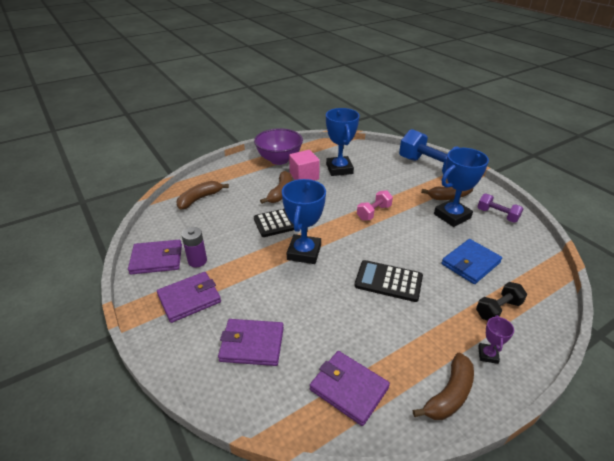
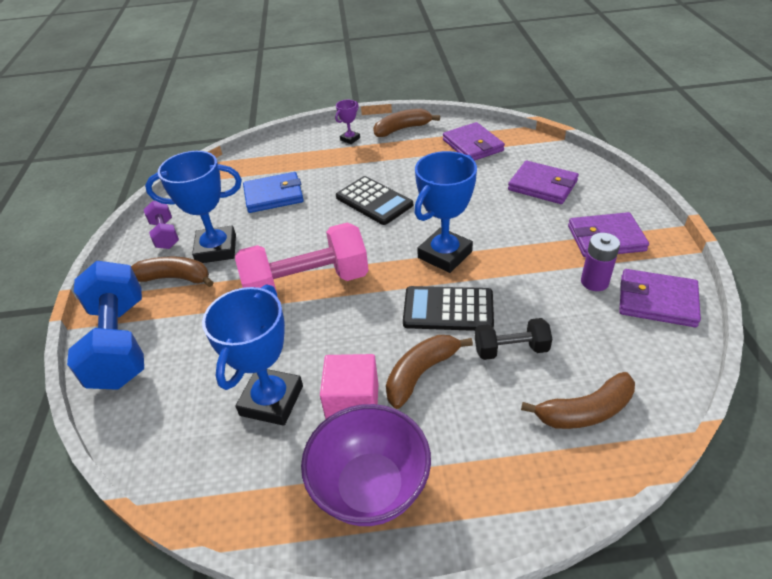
camera: 150 degrees left, 5 degrees up
pink dumbbell [357,190,393,220] -> pink dumbbell [235,222,369,296], size x1.96
black dumbbell [476,282,527,321] -> black dumbbell moved to [475,318,552,360]

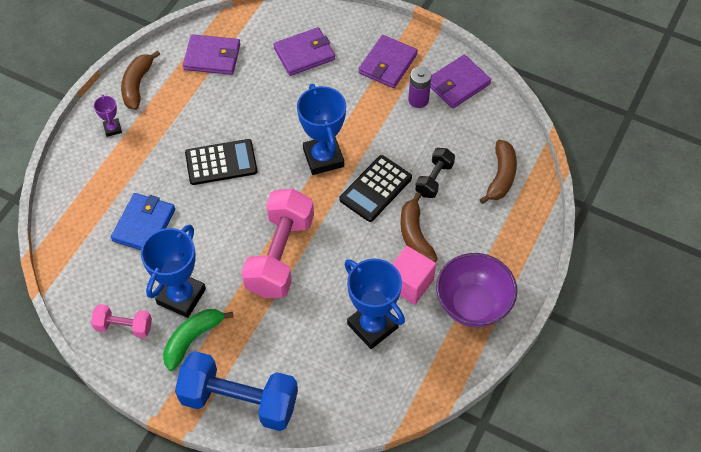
camera: 60 degrees left, 15 degrees up
brown banana [131,256,214,287] -> green banana [163,309,233,371]
purple dumbbell [144,201,179,249] -> pink dumbbell [91,304,152,338]

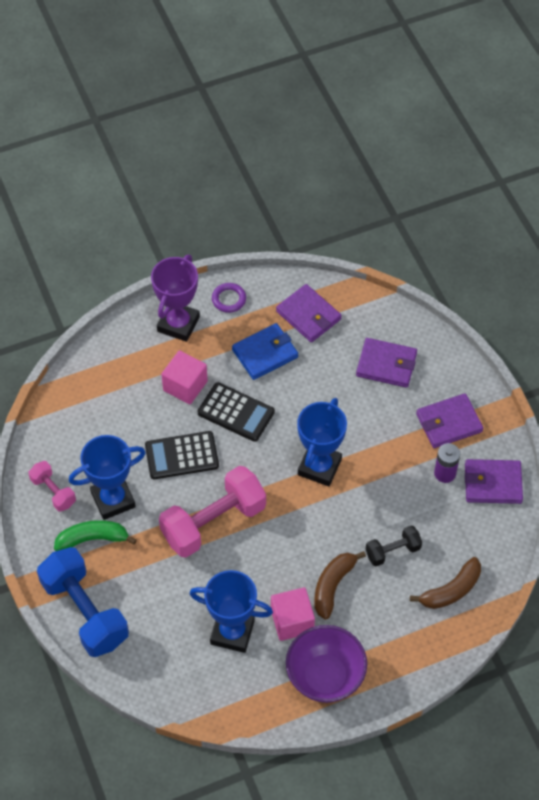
camera: 40 degrees right, 0 degrees up
purple trophy [94,95,122,137] -> purple trophy [151,254,200,342], size x2.11
blue wallet [111,193,175,250] -> blue wallet moved to [232,323,298,380]
brown banana [121,50,160,110] -> purple ring [212,283,246,313]
black calculator [339,155,412,222] -> black calculator moved to [145,431,219,479]
blue trophy [344,258,405,349] -> blue trophy turned 75 degrees counterclockwise [190,570,273,653]
none -> pink cube [161,350,208,405]

